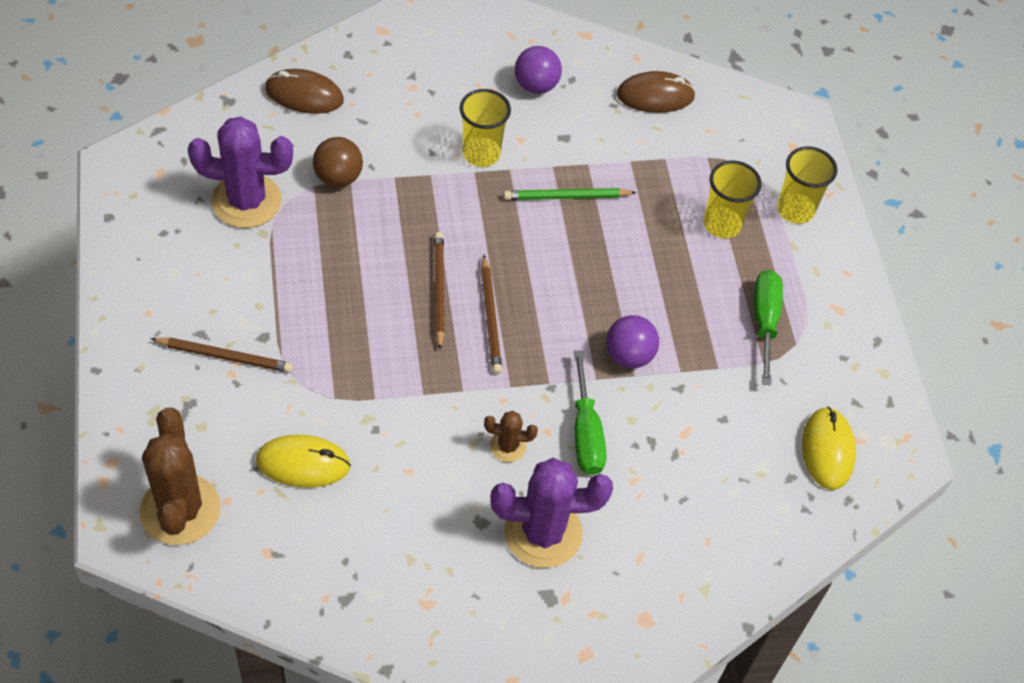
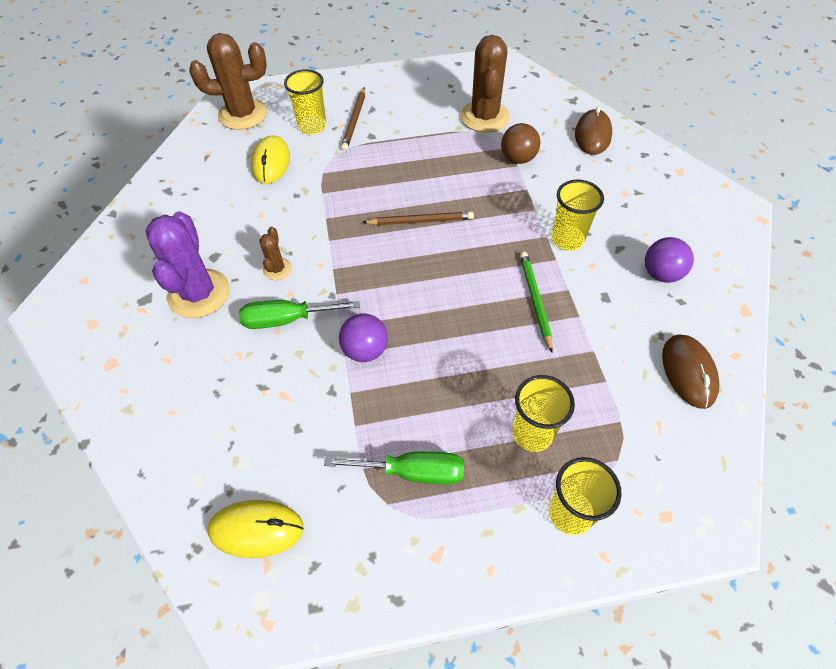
camera: 95 degrees right, 0 degrees up
purple cactus [188,116,293,228] -> brown cactus [460,35,510,133]
brown pencil [481,255,502,374] -> none
none -> yellow cup [284,69,326,135]

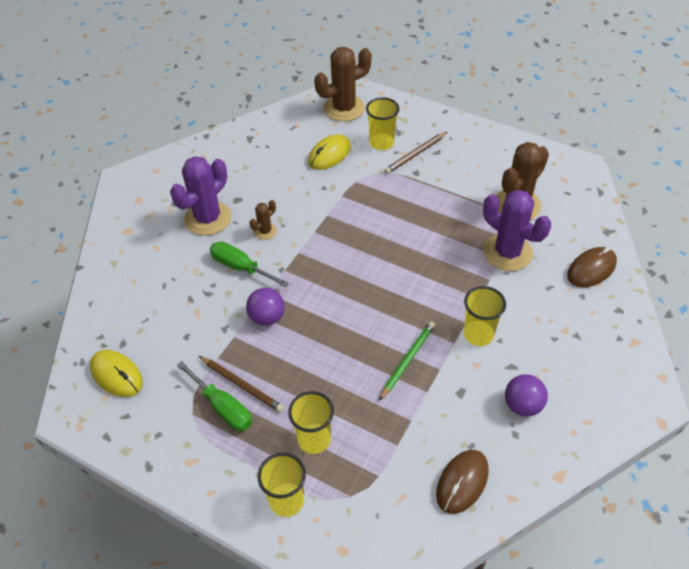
camera: 40 degrees right, 5 degrees down
brown cactus [189,33,267,130] -> brown cactus turned 60 degrees counterclockwise [314,47,372,122]
brown pencil [362,212,474,225] -> brown pencil moved to [199,356,284,412]
brown ball [501,123,540,164] -> purple cactus [483,190,551,271]

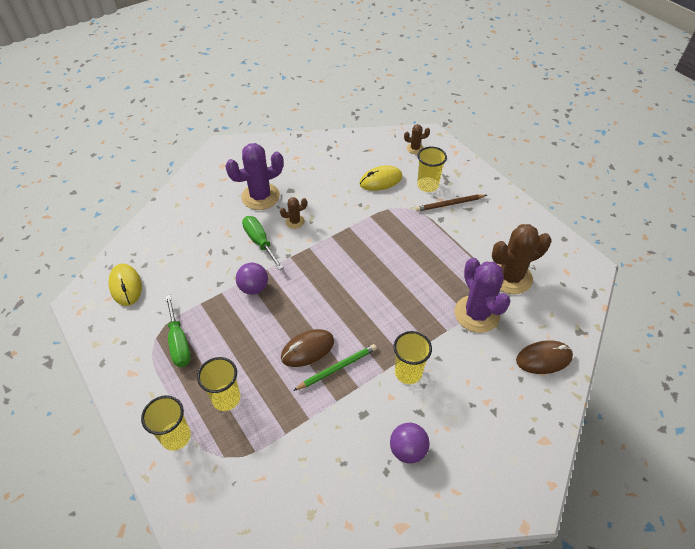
camera: 25 degrees right, 0 degrees up
brown pencil [199,356,284,412] -> none
brown cactus [314,47,372,122] -> brown cactus [404,124,430,154], size x0.48
brown mouse [436,450,489,514] -> brown mouse moved to [281,329,334,367]

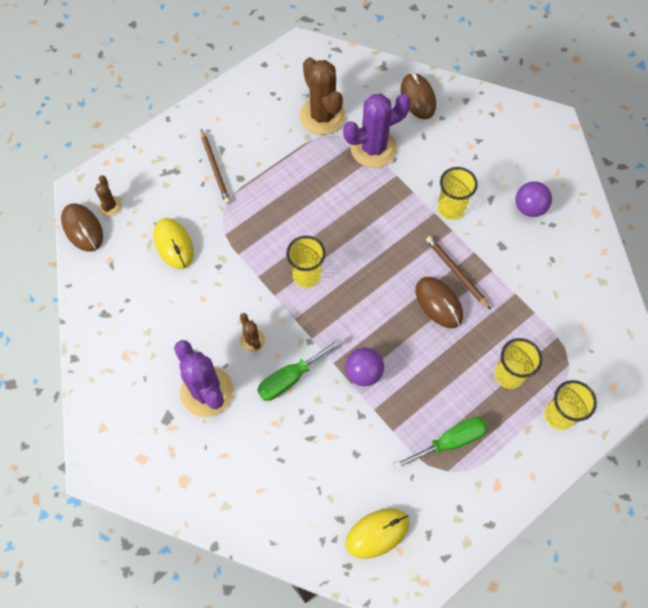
camera: 95 degrees left, 15 degrees up
green pencil [293,344,377,391] -> brown pencil [426,236,491,310]
yellow cup [417,146,447,192] -> yellow cup moved to [286,236,325,288]
none -> brown mouse [61,203,103,252]

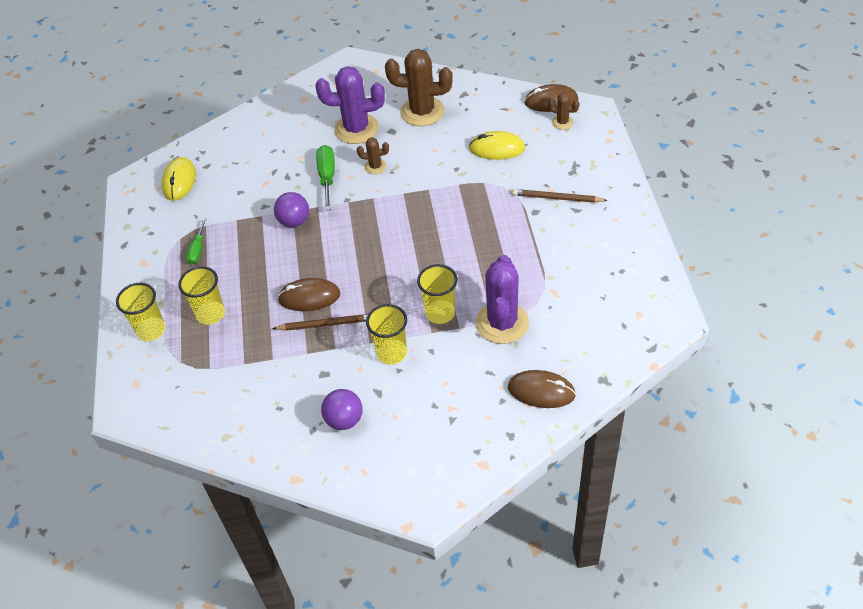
camera: 125 degrees right, 15 degrees down
yellow cup [286,236,325,288] -> yellow cup moved to [417,264,457,324]
brown cactus [300,57,346,135] -> brown cactus moved to [385,49,453,126]
green screwdriver [393,417,488,470] -> green screwdriver [186,218,207,264], size x0.65

